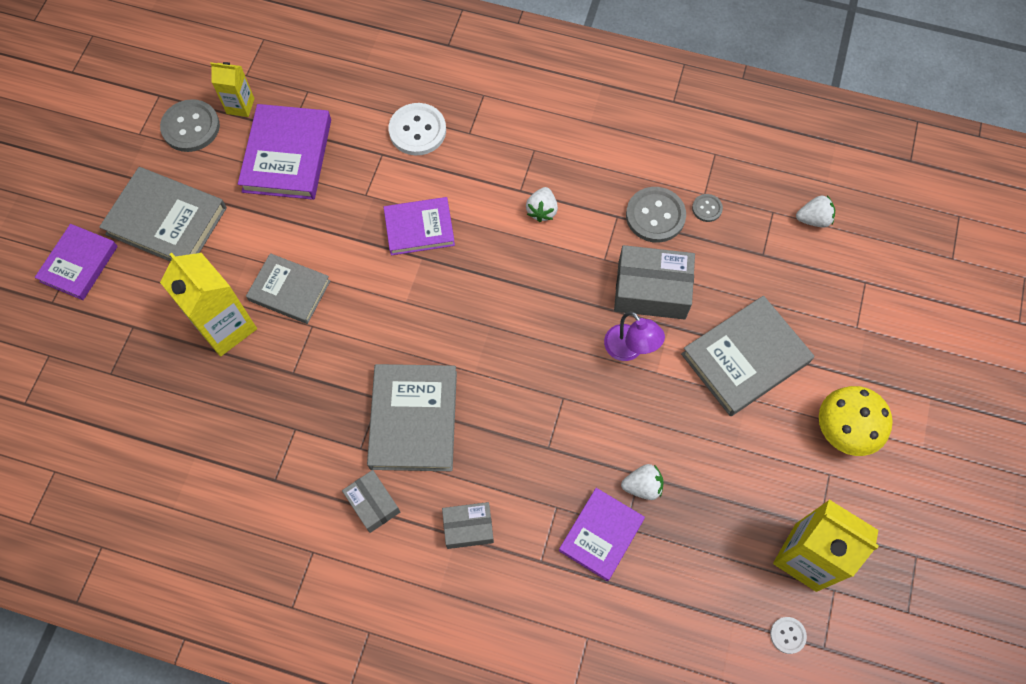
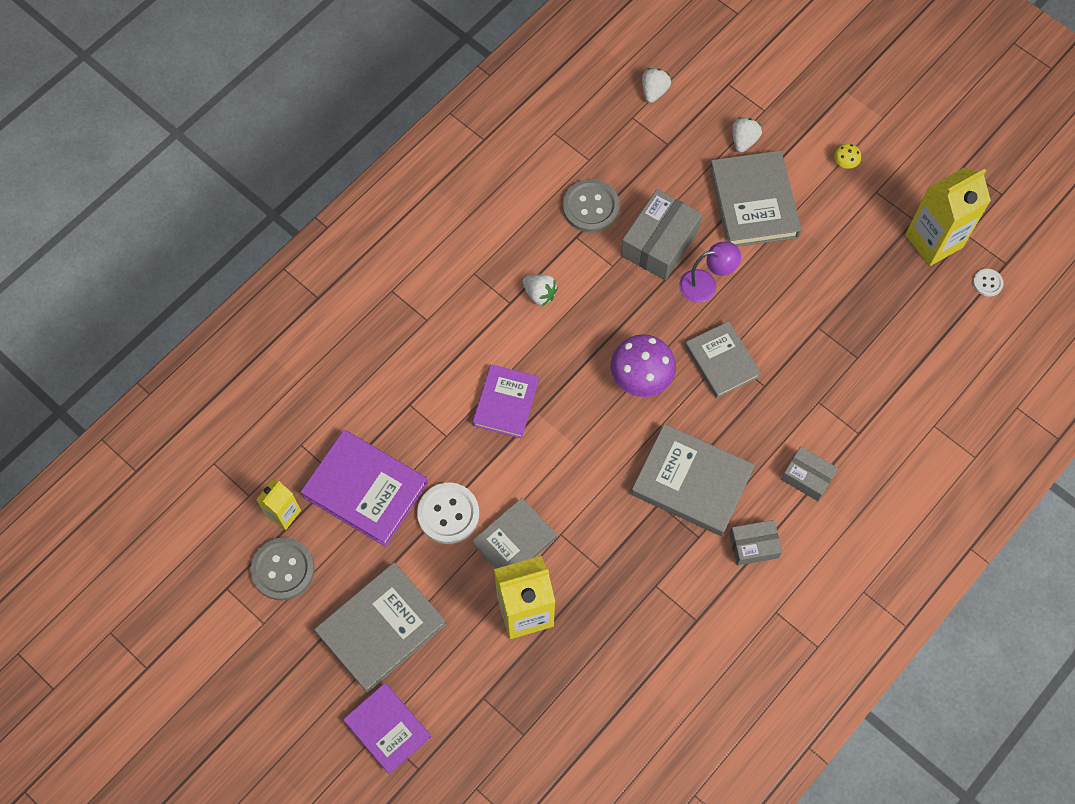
camera: 65 degrees left, 0 degrees up
white button [389,103,446,155] -> white button moved to [417,482,479,544]
grey box [442,502,494,549] -> grey box turned 75 degrees counterclockwise [781,446,838,501]
purple book [559,488,645,581] -> none
white strawberry [621,464,664,500] -> white strawberry moved to [732,117,762,153]
grey button [692,194,723,222] -> none
yellow mushroom [819,386,893,456] -> yellow mushroom [834,144,861,169], size x0.44
none -> purple mushroom [611,334,676,397]
none -> grey book [685,321,761,398]

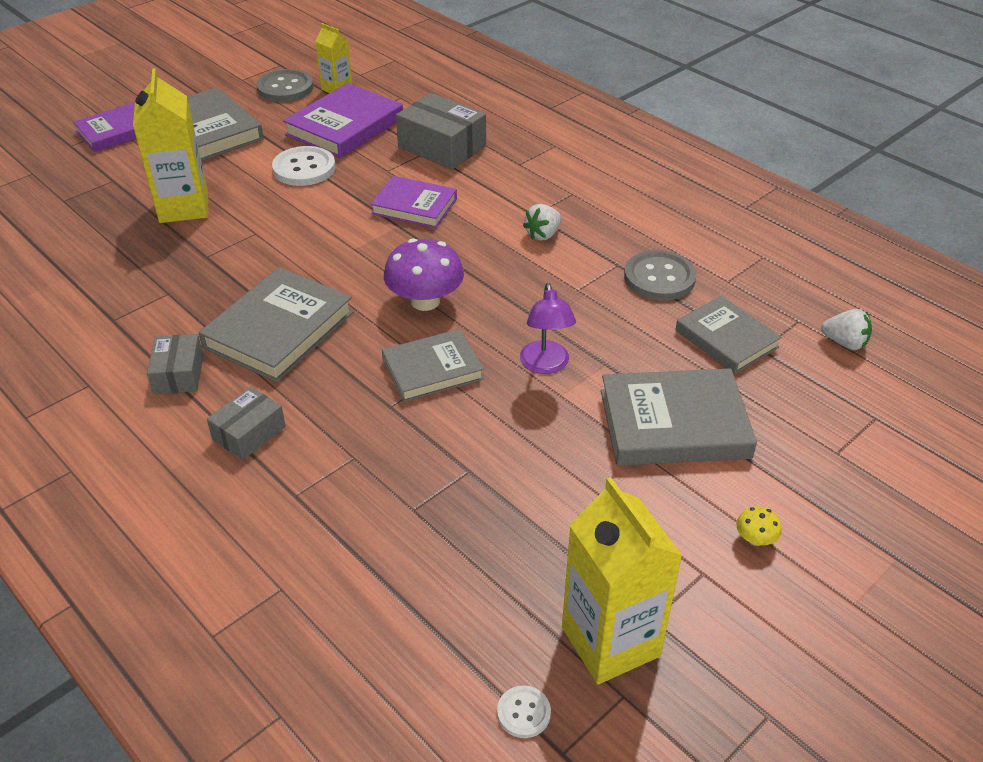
camera: 95 degrees right, 25 degrees down
grey book [472,498,557,569] -> grey book moved to [676,296,782,374]
grey box [621,189,702,280] -> grey box moved to [396,93,486,170]
white strawberry [732,117,762,153] -> none

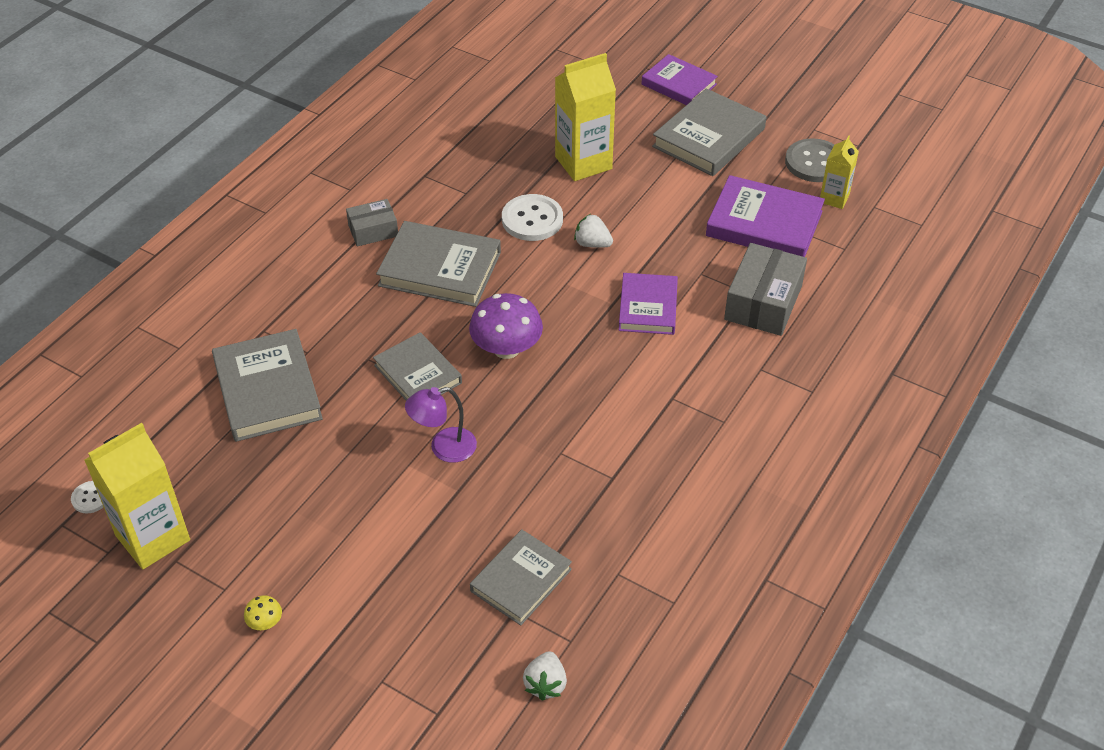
camera: 75 degrees right, 5 degrees up
grey box [207,387,286,460] -> none
white button [272,146,336,186] -> white button moved to [502,194,563,241]
white strawberry [523,204,561,240] -> white strawberry moved to [574,214,613,248]
grey book [601,368,757,466] -> grey book moved to [212,329,323,442]
grey button [624,250,696,301] -> none

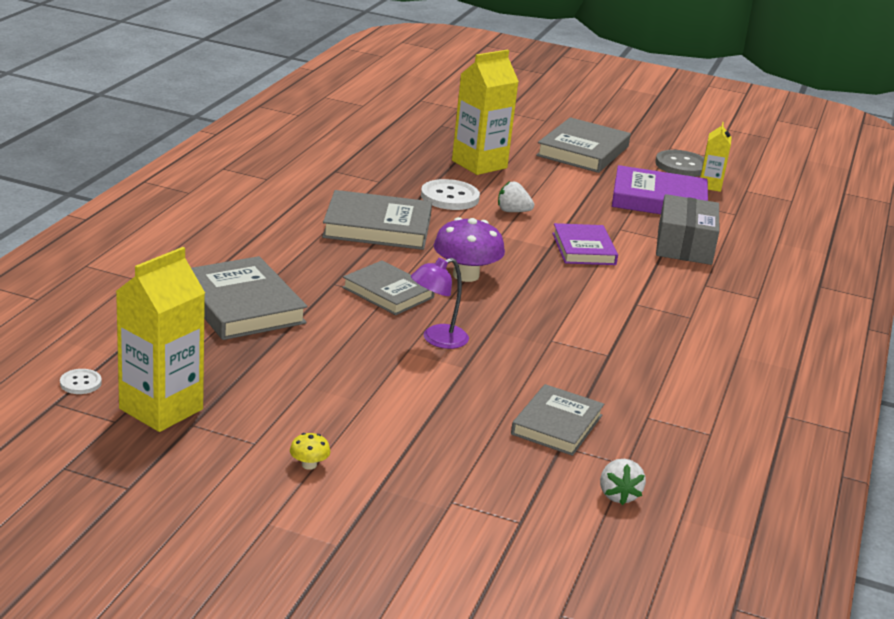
camera: 15 degrees left, 20 degrees down
grey box [346,199,398,246] -> none
purple book [642,54,718,105] -> none

